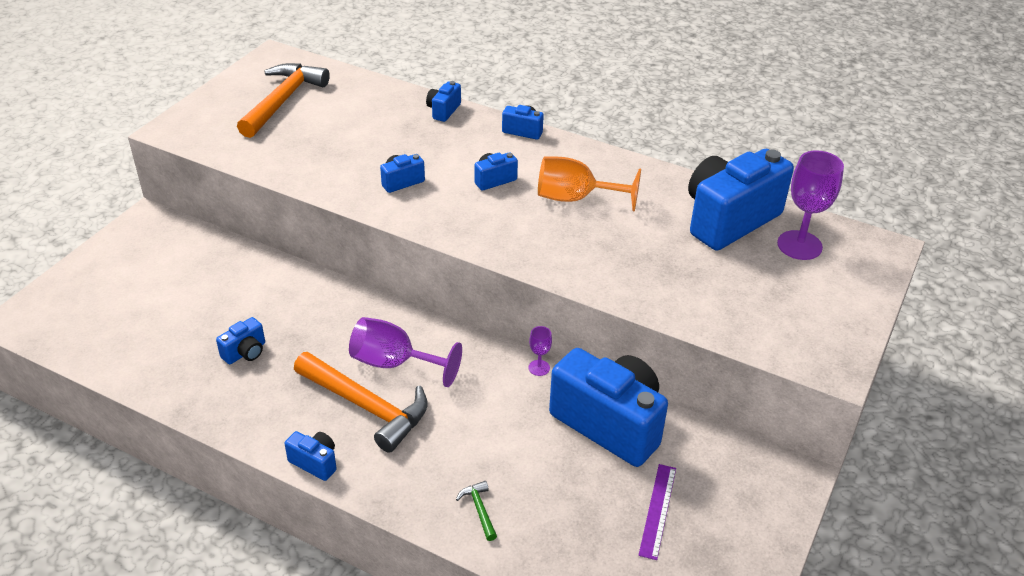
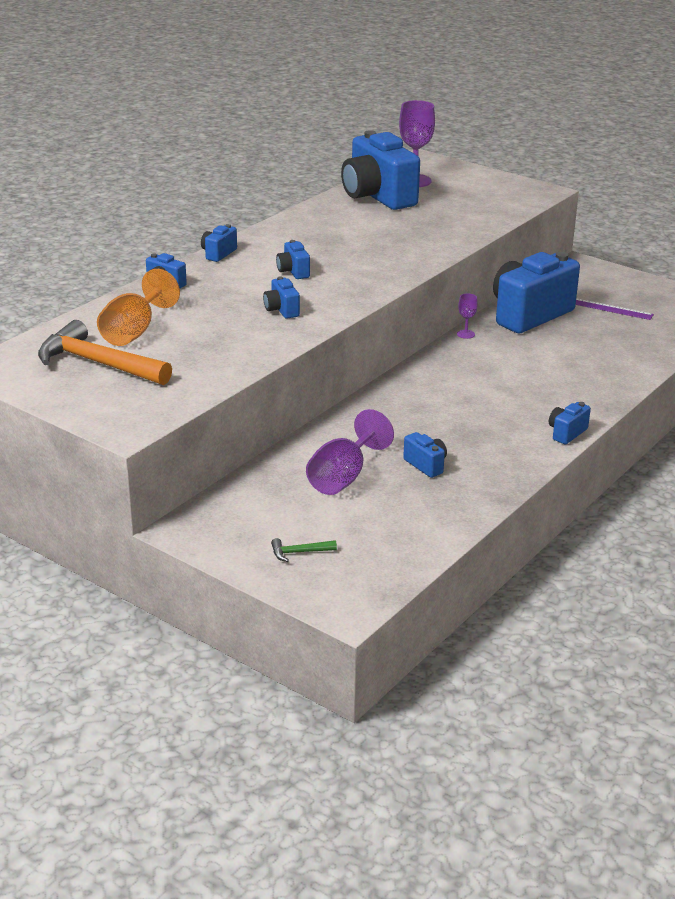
camera: 80 degrees left, 10 degrees down
orange hammer [294,352,427,453] -> none
purple goblet [349,317,462,387] -> purple goblet moved to [306,409,394,495]
green hammer [456,481,497,541] -> green hammer moved to [271,538,337,562]
orange goblet [538,156,641,212] -> orange goblet moved to [97,269,180,346]

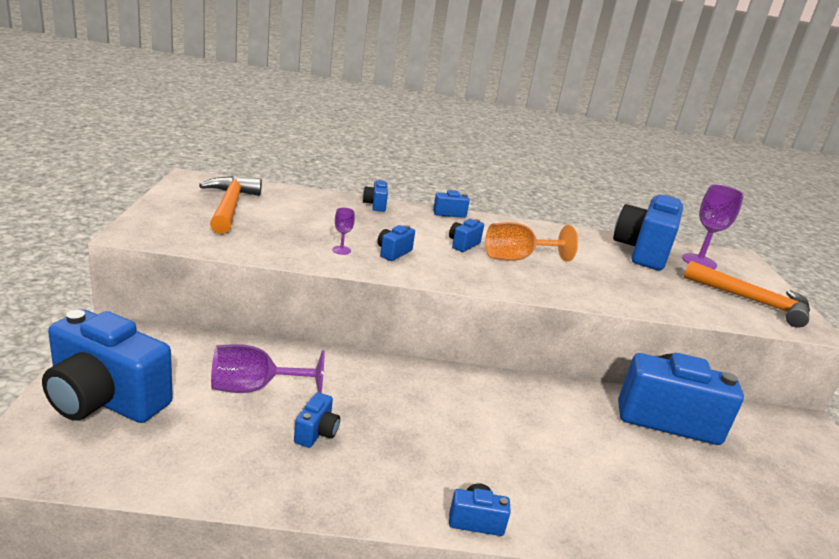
camera: 50 degrees right, 5 degrees down
orange goblet [97,269,180,346] -> orange goblet moved to [486,222,578,261]
green hammer [271,538,337,562] -> blue camera [42,310,173,423]
purple goblet [457,293,478,339] -> purple goblet moved to [332,208,355,255]
purple ruler [576,298,654,320] -> none
none -> orange hammer [684,261,810,328]

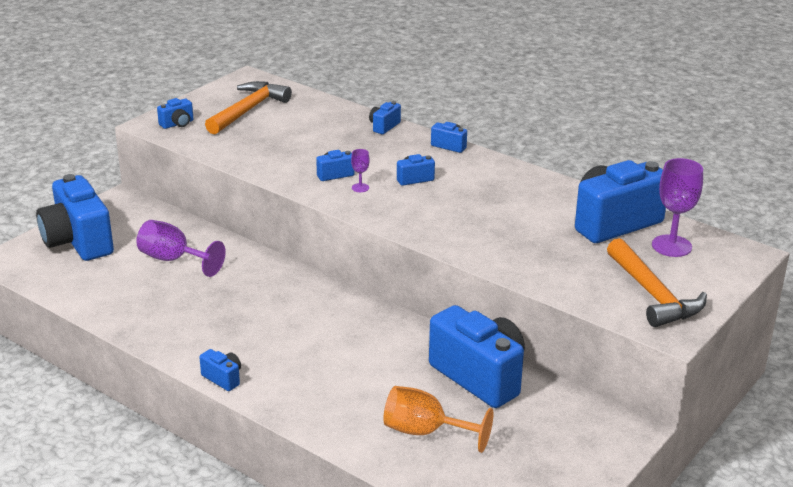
camera: 40 degrees right, 5 degrees up
blue camera [294,392,340,448] -> blue camera moved to [157,98,193,129]
purple goblet [332,208,355,255] -> purple goblet moved to [351,149,370,192]
orange goblet [486,222,578,261] -> orange goblet moved to [383,386,493,453]

